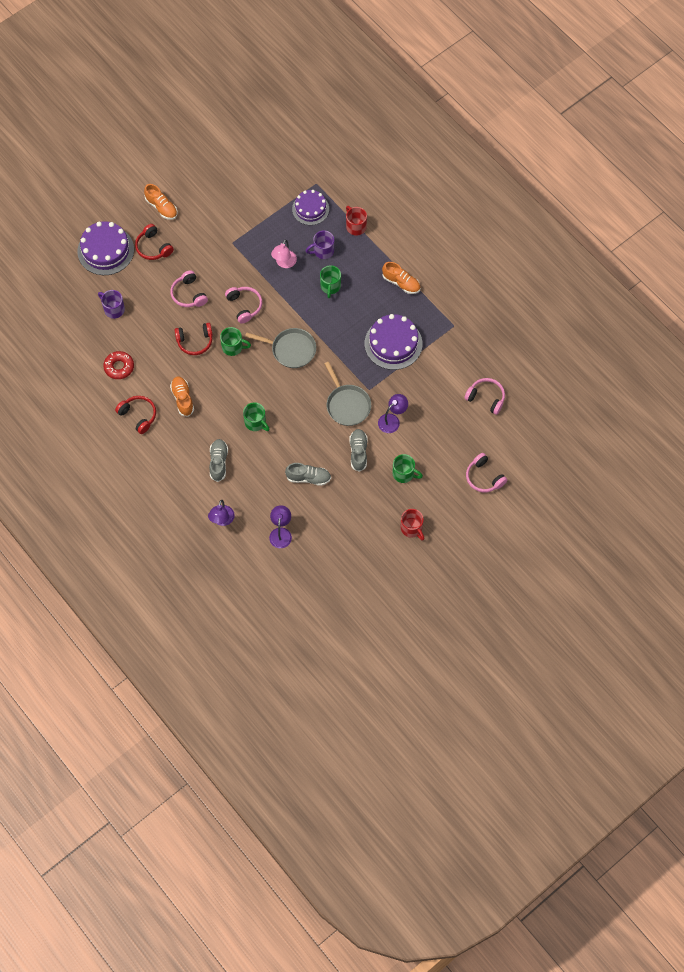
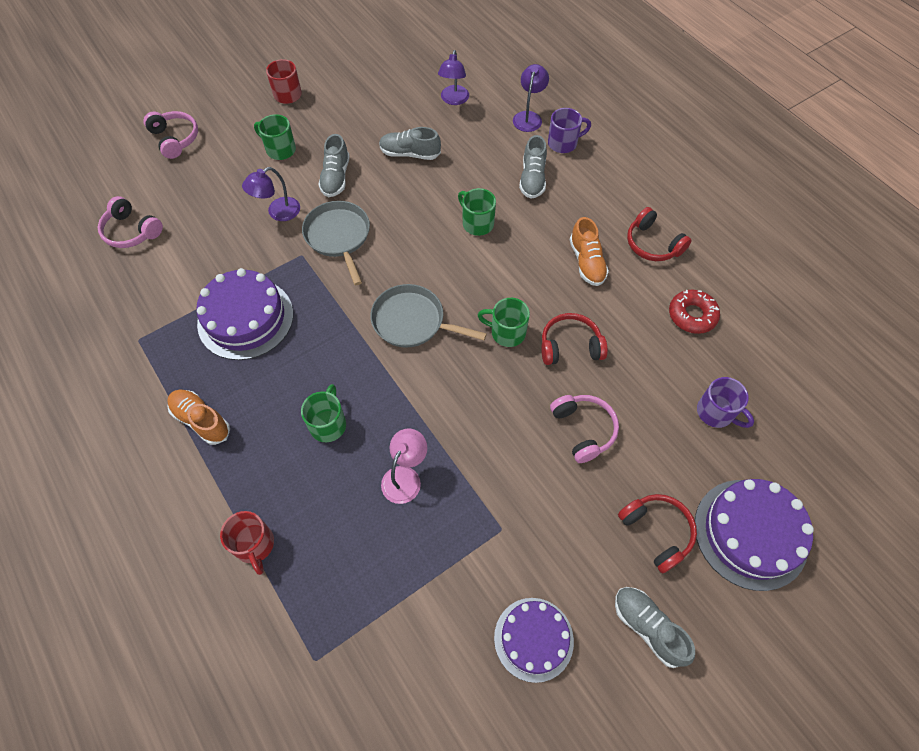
camera: 175 degrees left, 5 degrees down
orange shoe [144,184,177,220] -> grey shoe [615,587,695,668]
pink headphones [225,287,262,324] -> none
purple cake [292,190,329,225] -> purple cake moved to [494,598,574,683]
purple mug [306,230,334,259] -> purple mug moved to [548,108,591,153]

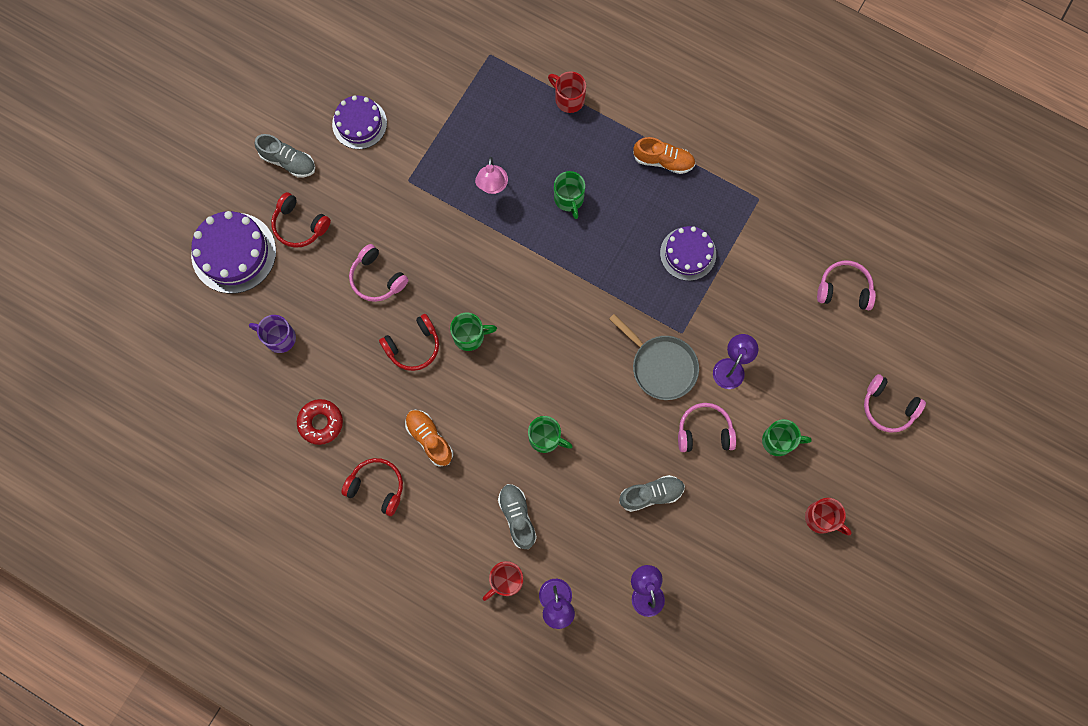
camera: 155 degrees right, 15 degrees up
purple cake [196,268,293,360] -> purple cake [660,226,716,281], size x0.67
grey shoe [318,134,349,197] -> pink headphones [678,403,736,452]
grey pan [370,284,487,348] -> none
purple mug [548,108,591,153] -> red mug [482,561,523,601]

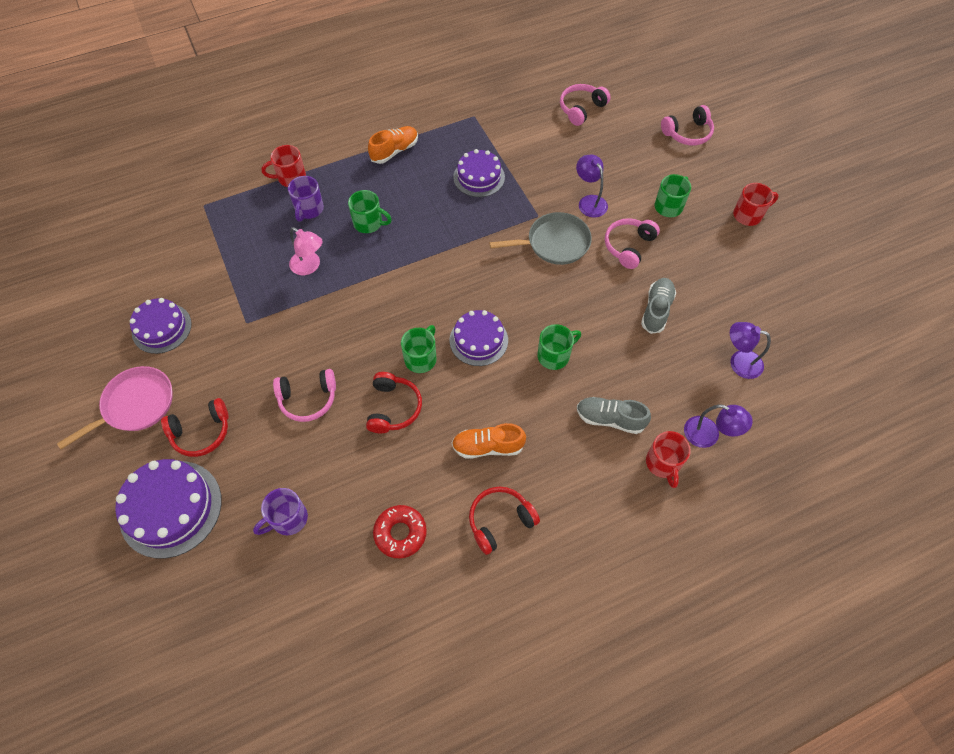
camera: 55 degrees left, 15 degrees down
grey shoe [254,134,315,177] -> pink pan [57,366,173,449]
none -> purple mug [288,176,324,221]
none -> purple cake [449,310,508,366]

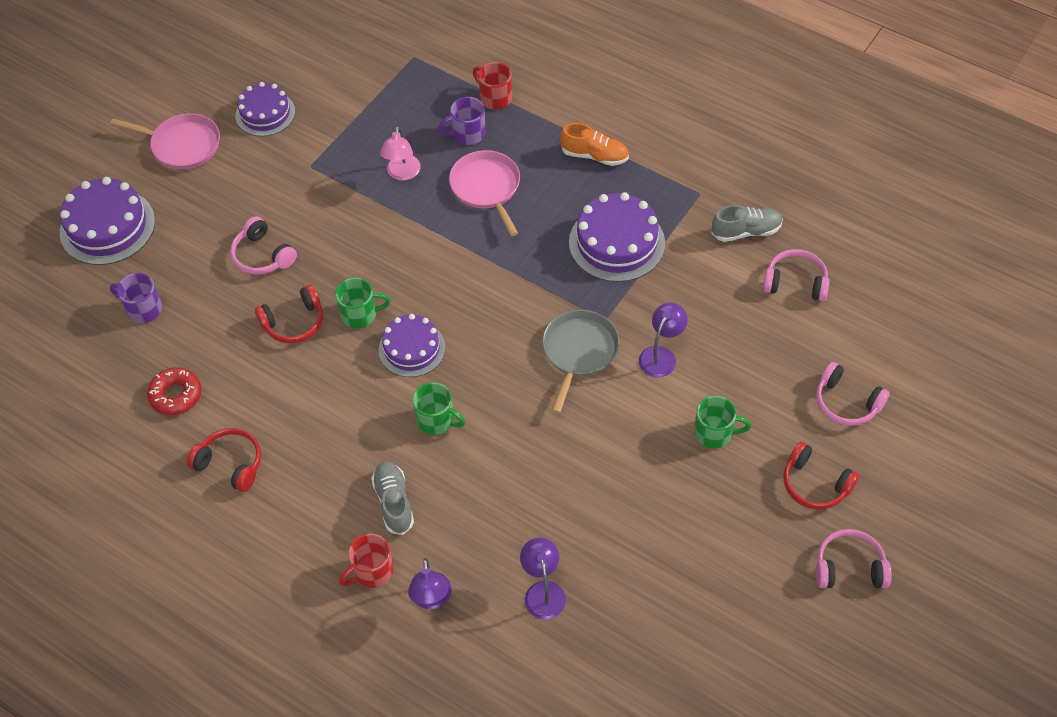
camera: 60 degrees right, 5 degrees down
red headphones [161,398,229,457] -> red headphones moved to [783,442,859,509]
green mug [348,190,392,233] -> pink pan [449,150,520,236]
orange shoe [452,423,526,459] -> none
purple cake [453,149,505,197] -> purple cake [569,192,665,282], size x1.50
grey pan [489,212,592,265] -> grey pan turned 120 degrees counterclockwise [542,310,619,414]
pink headphones [605,218,660,269] -> pink headphones moved to [816,529,892,588]
grey shoe [641,278,676,334] -> grey shoe moved to [711,205,783,242]
red mug [733,183,779,226] -> none

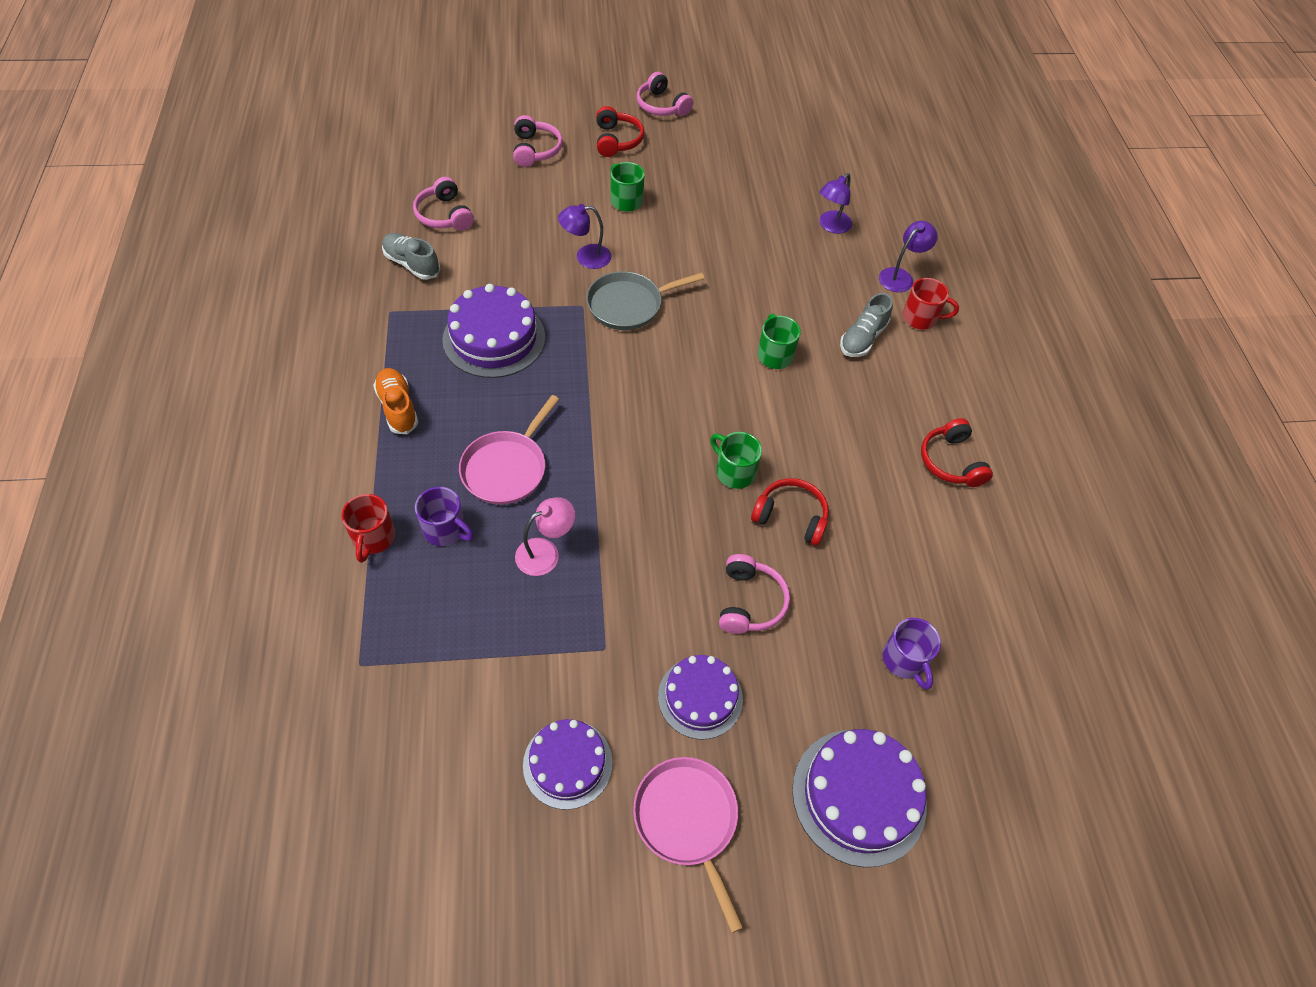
camera: 135 degrees left, 0 degrees up
red donut [147,367,201,415] -> none
purple cake [378,314,445,377] -> purple cake moved to [658,655,743,739]

